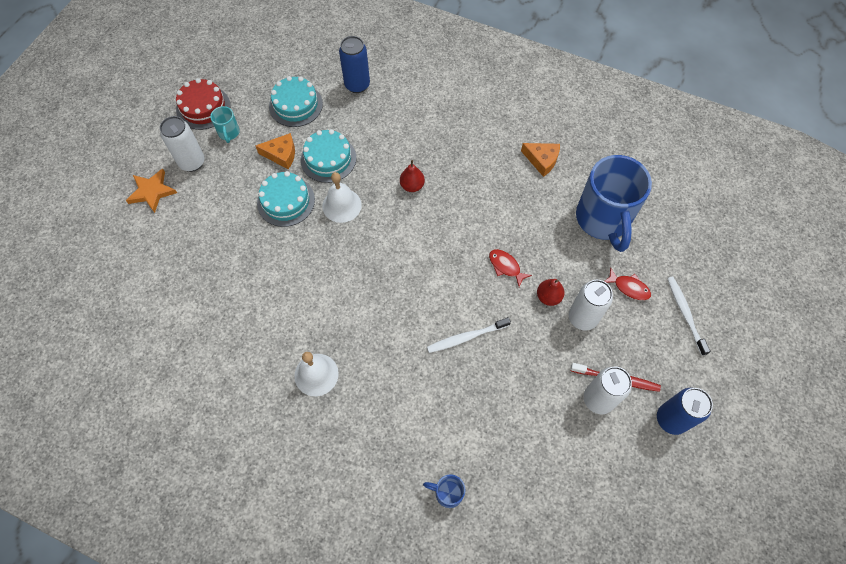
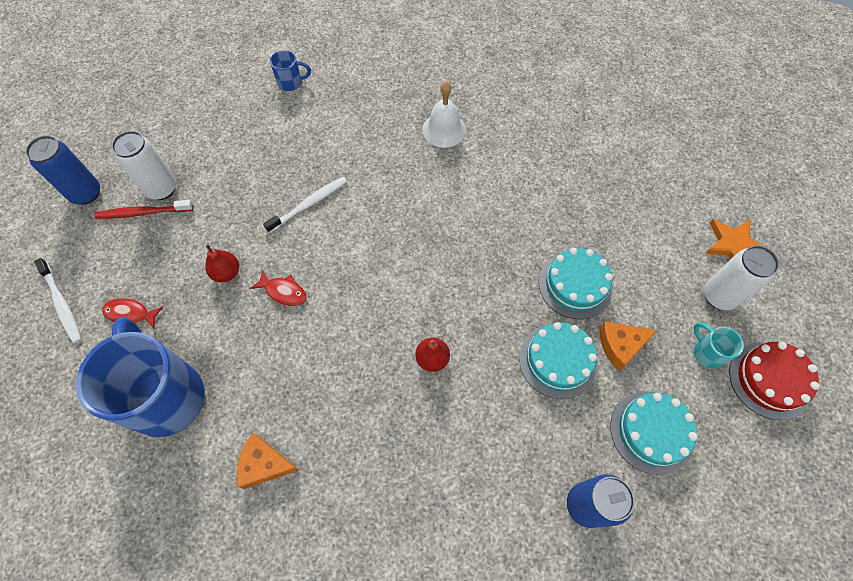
camera: 160 degrees right, 0 degrees up
white bell [322,172,362,223] -> none
white can [569,280,613,331] -> none

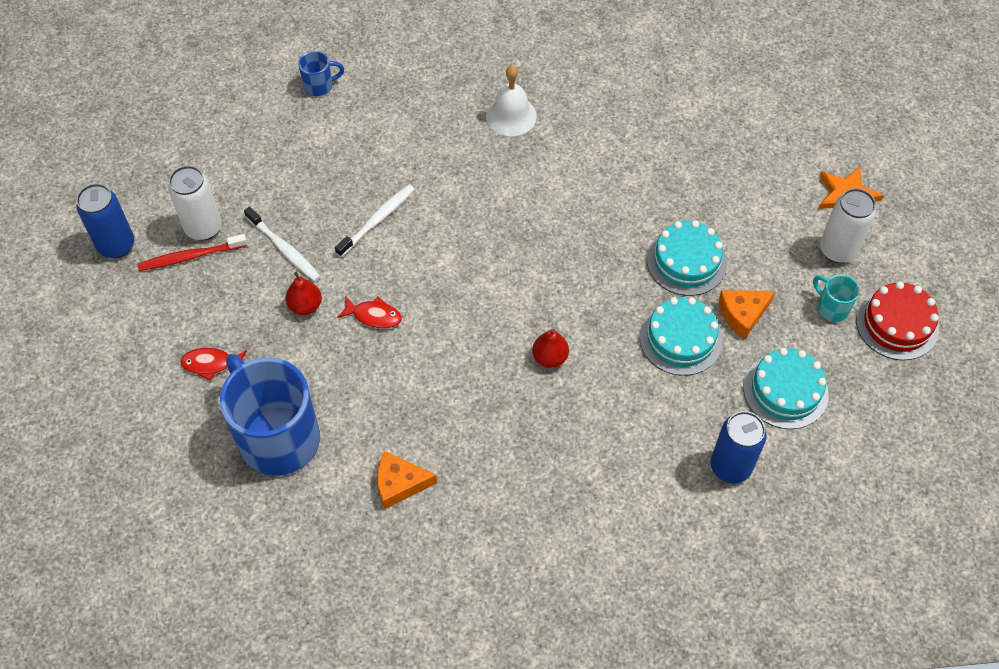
camera: 10 degrees left, 5 degrees down
white toothbrush [34,258,81,343] -> white toothbrush moved to [244,207,321,282]

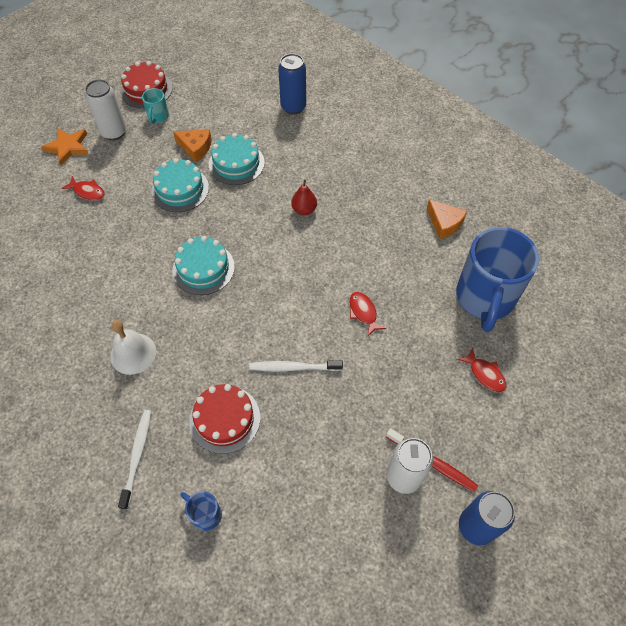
camera: 130 degrees left, 0 degrees up
white toothbrush [244,207,321,282] -> white toothbrush moved to [118,410,151,510]
red pear [286,272,322,315] -> none
turquoise cake [743,348,828,429] -> turquoise cake moved to [172,236,235,295]
none -> red fish [61,176,105,201]
none -> red cake [189,384,260,454]

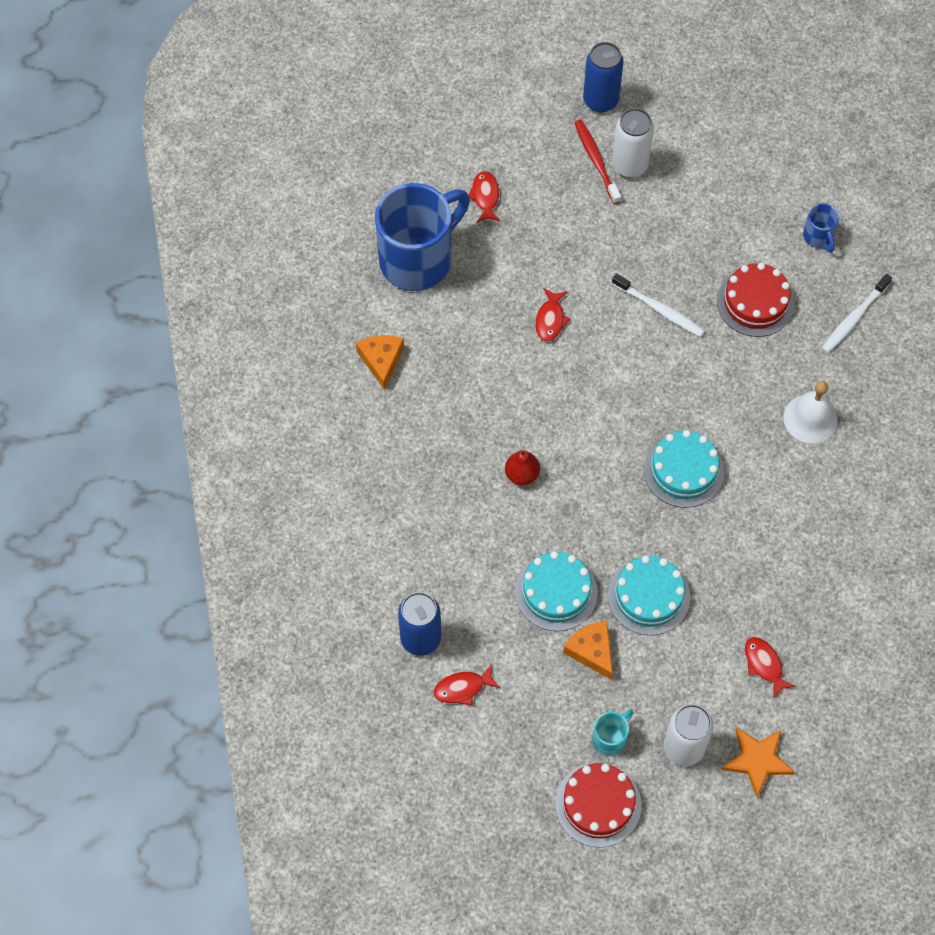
camera: 145 degrees left, 5 degrees up
none -> red fish [434,664,500,706]

